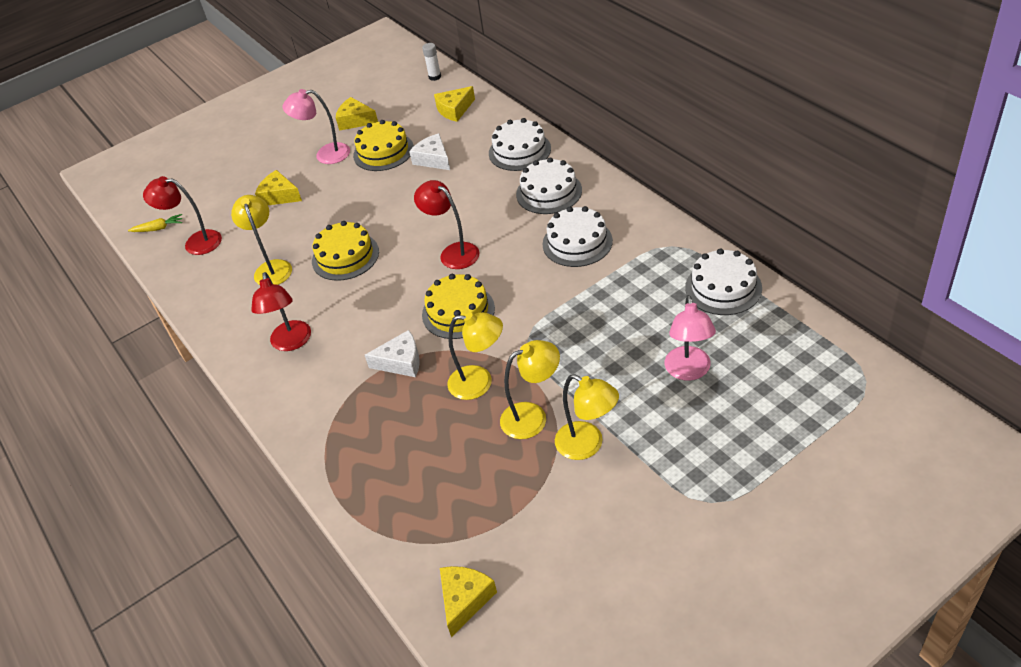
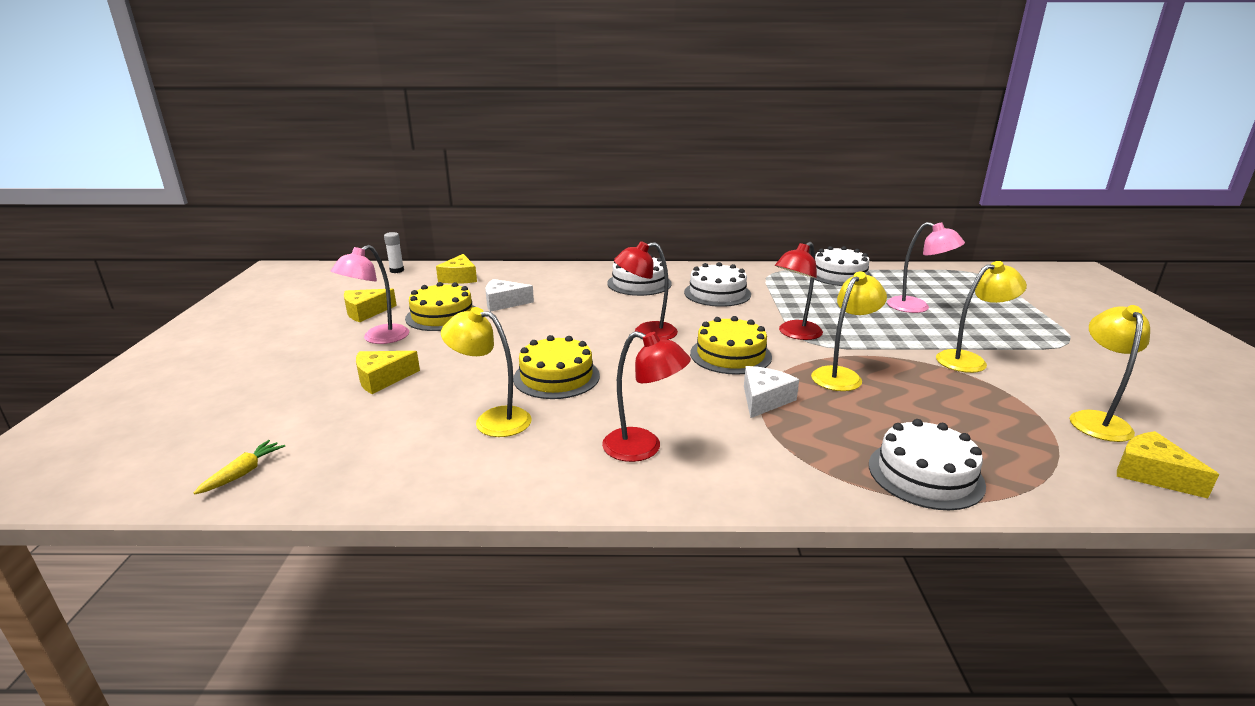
camera: 60 degrees left, 20 degrees down
red lamp [143,176,222,255] -> red lamp moved to [775,242,823,340]
white cake [489,118,551,171] -> white cake moved to [869,419,986,510]
yellow lamp [500,340,560,439] -> yellow lamp moved to [1070,305,1150,442]

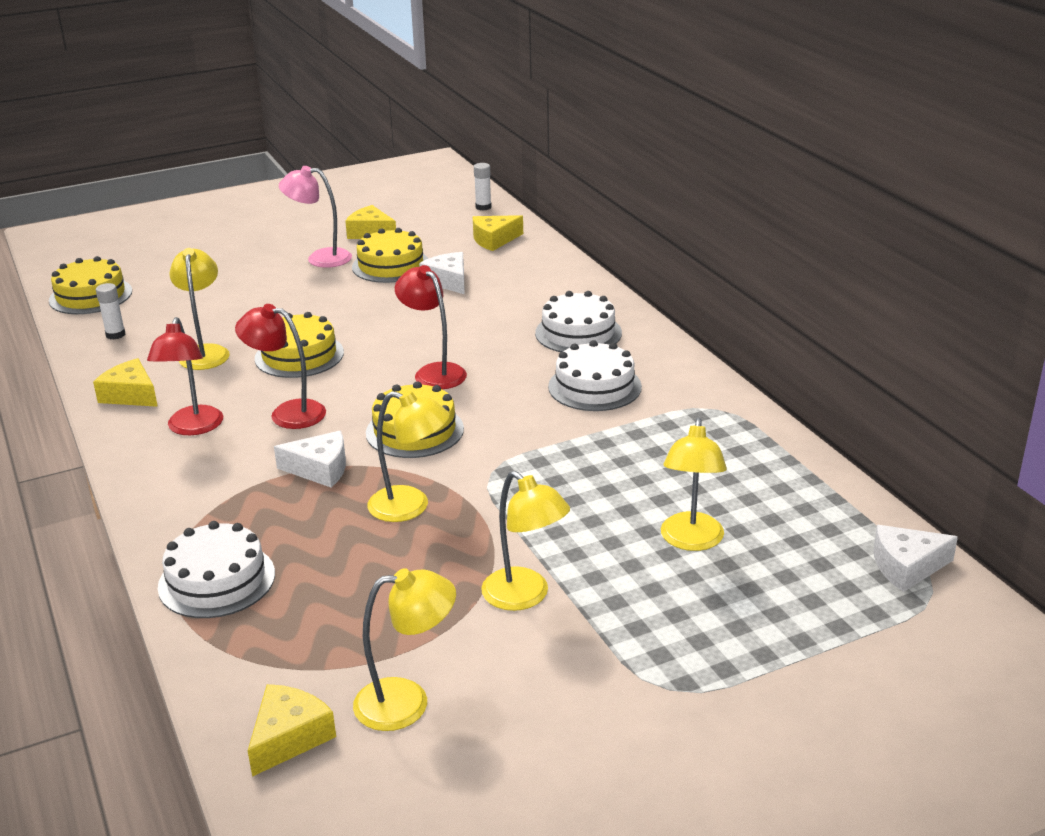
camera: 65 degrees right, 5 degrees up
yellow carrot [194,440,285,494] -> yellow cake [49,256,132,314]
yellow cheese [356,351,420,394] -> yellow cheese moved to [93,358,158,407]
red lamp [775,242,823,340] -> red lamp moved to [235,304,326,429]
white cake [814,246,872,286] -> none
pink lamp [887,222,965,313] -> yellow lamp [661,418,727,551]
none -> white glue stick [96,283,125,339]
none -> white cheese [874,525,958,592]

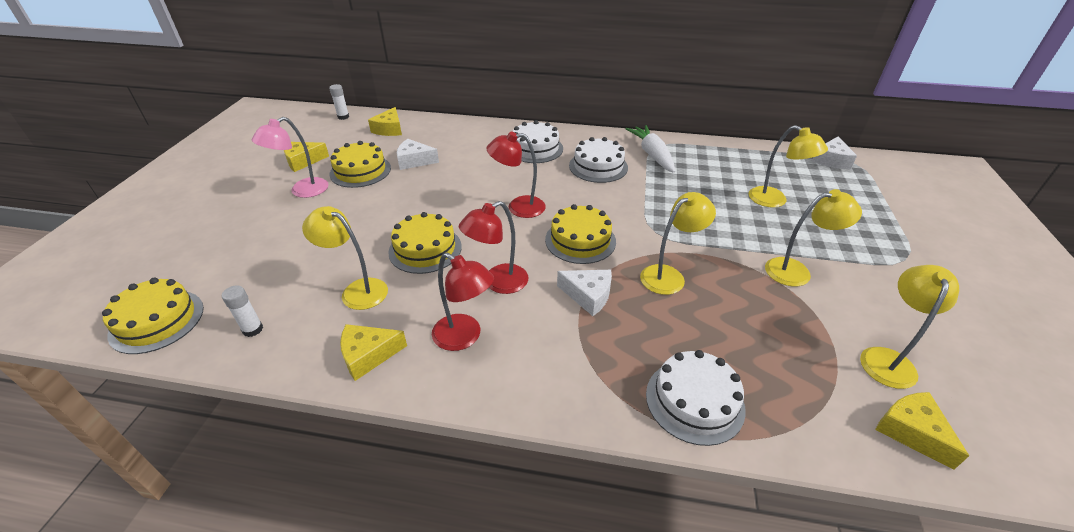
camera: 55 degrees left, 10 degrees up
white cheese [274,431,346,488] -> white cheese turned 75 degrees clockwise [557,270,612,316]
none -> white carrot [625,125,675,173]

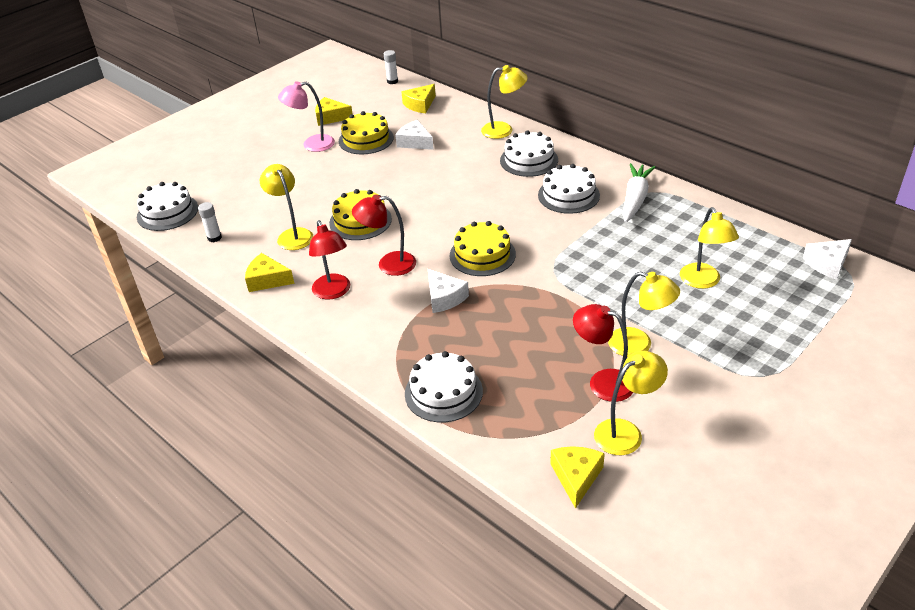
camera: 35 degrees right, 0 degrees up
yellow cake [102,278,204,354] -> white cake [137,182,198,231]
red lamp [486,132,546,218] -> red lamp moved to [573,304,633,402]
yellow lamp [640,192,716,295] -> yellow lamp moved to [481,65,528,139]

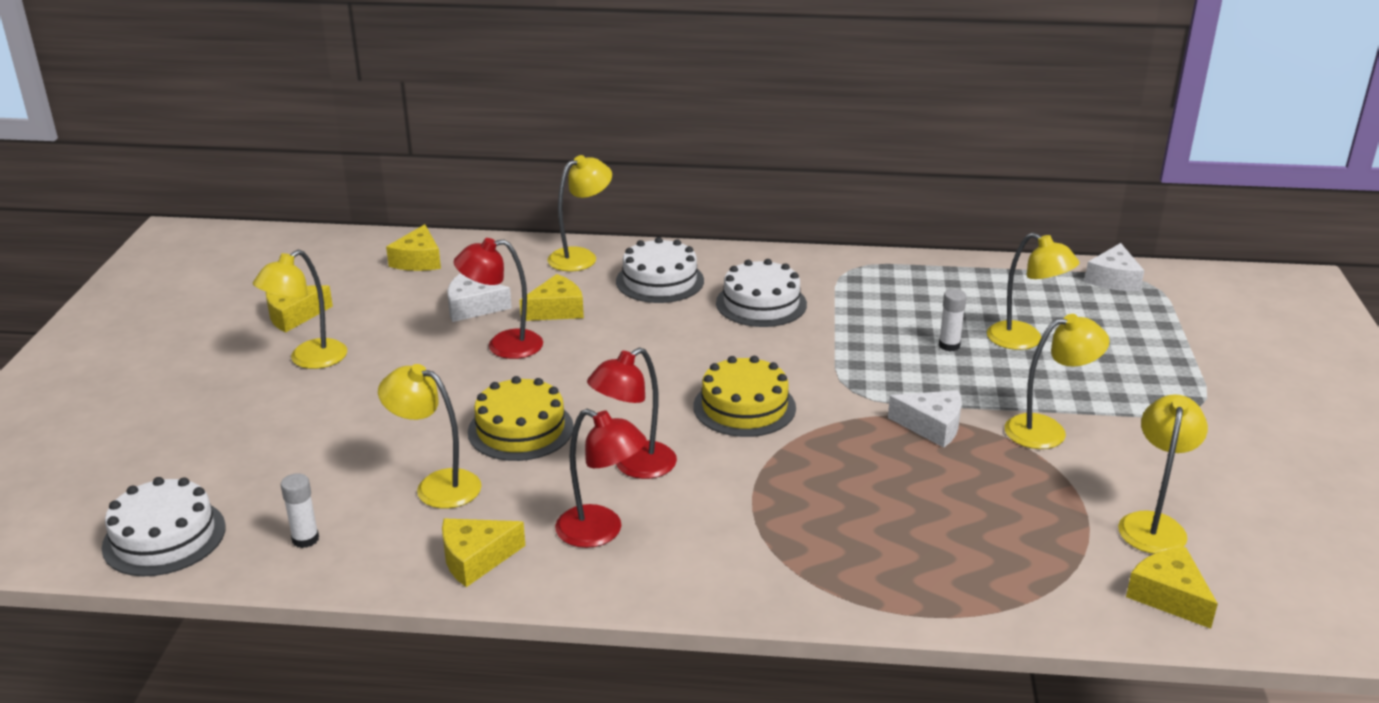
camera: 40 degrees left, 10 degrees down
pink lamp [278,81,335,152] -> yellow lamp [253,250,347,369]
yellow cake [339,111,394,154] -> none
white glue stick [384,50,398,84] -> white glue stick moved to [939,289,967,351]
white cake [405,351,483,422] -> none
white cheese [428,269,469,313] -> white cheese moved to [888,390,961,448]
red lamp [573,304,633,402] -> red lamp moved to [454,238,543,359]
white carrot [622,163,655,223] -> none
none -> yellow cheese [520,274,584,321]

